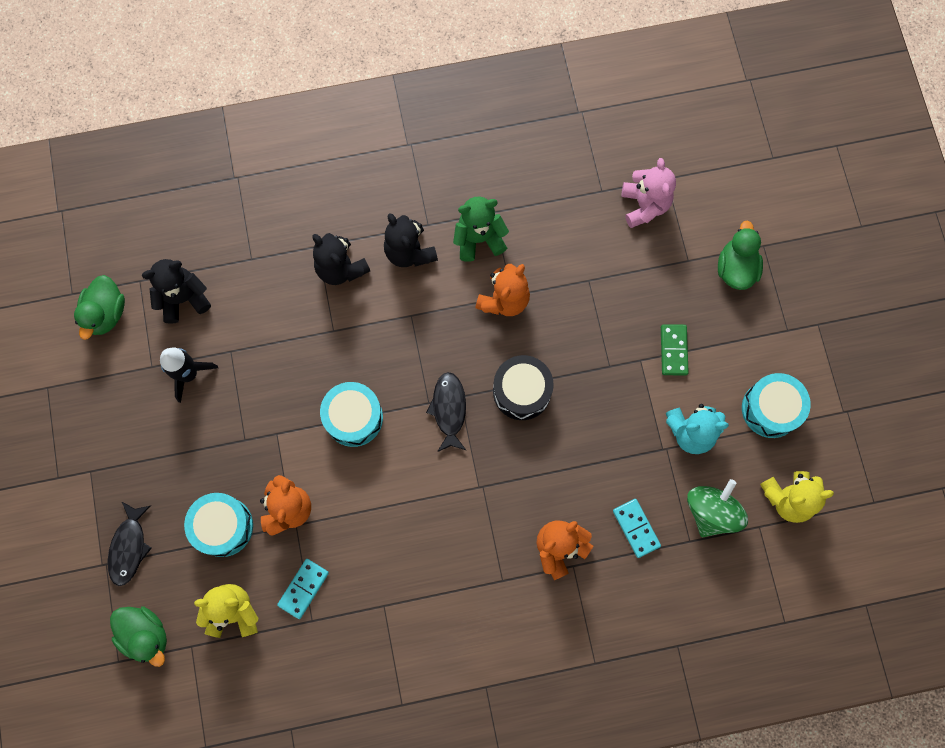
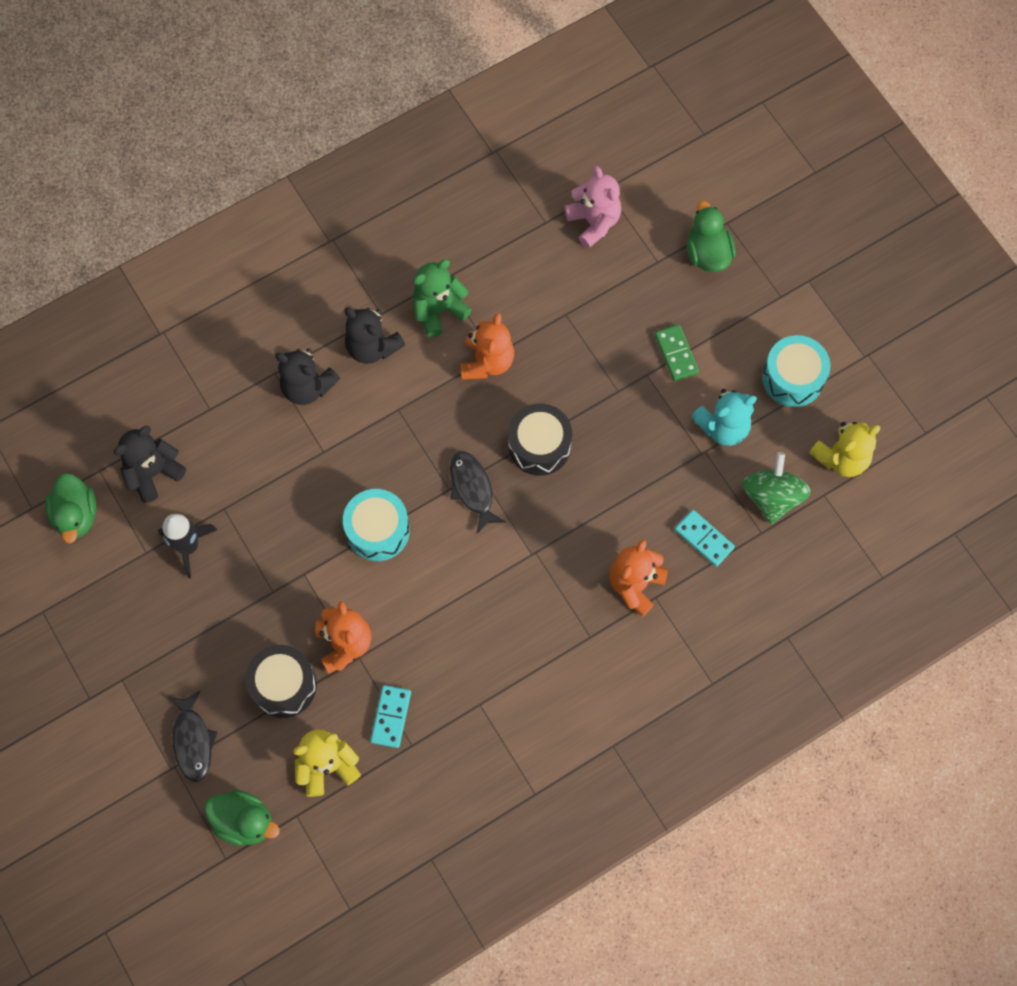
camera: 20 degrees left, 5 degrees down
turquoise drum [184,493,253,557] -> black drum [245,645,317,718]

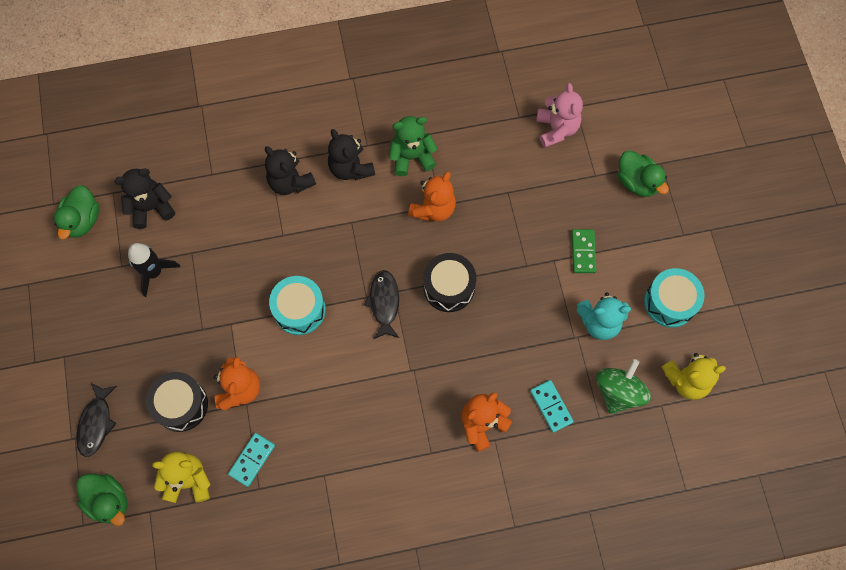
camera: 20 degrees right, 0 degrees up
green duck [687,201,736,272] -> green duck turned 135 degrees clockwise [618,150,669,197]

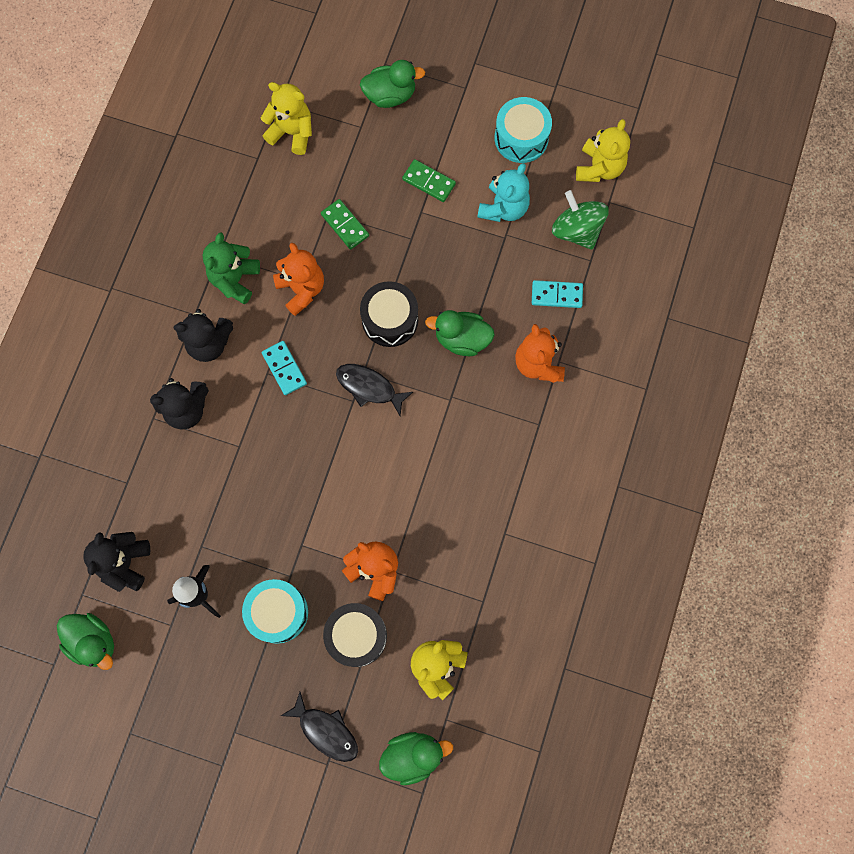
camera: 60 degrees left, 5 degrees up
turquoise domino [228,433,275,487] -> turquoise domino moved to [262,341,307,395]
turquoise drum [269,276,326,335] -> turquoise drum moved to [242,579,308,644]
pink teddy bear [536,83,583,148] -> yellow teddy bear [261,82,312,155]
none -> green domino [321,199,369,250]
none -> green duck [425,310,495,356]

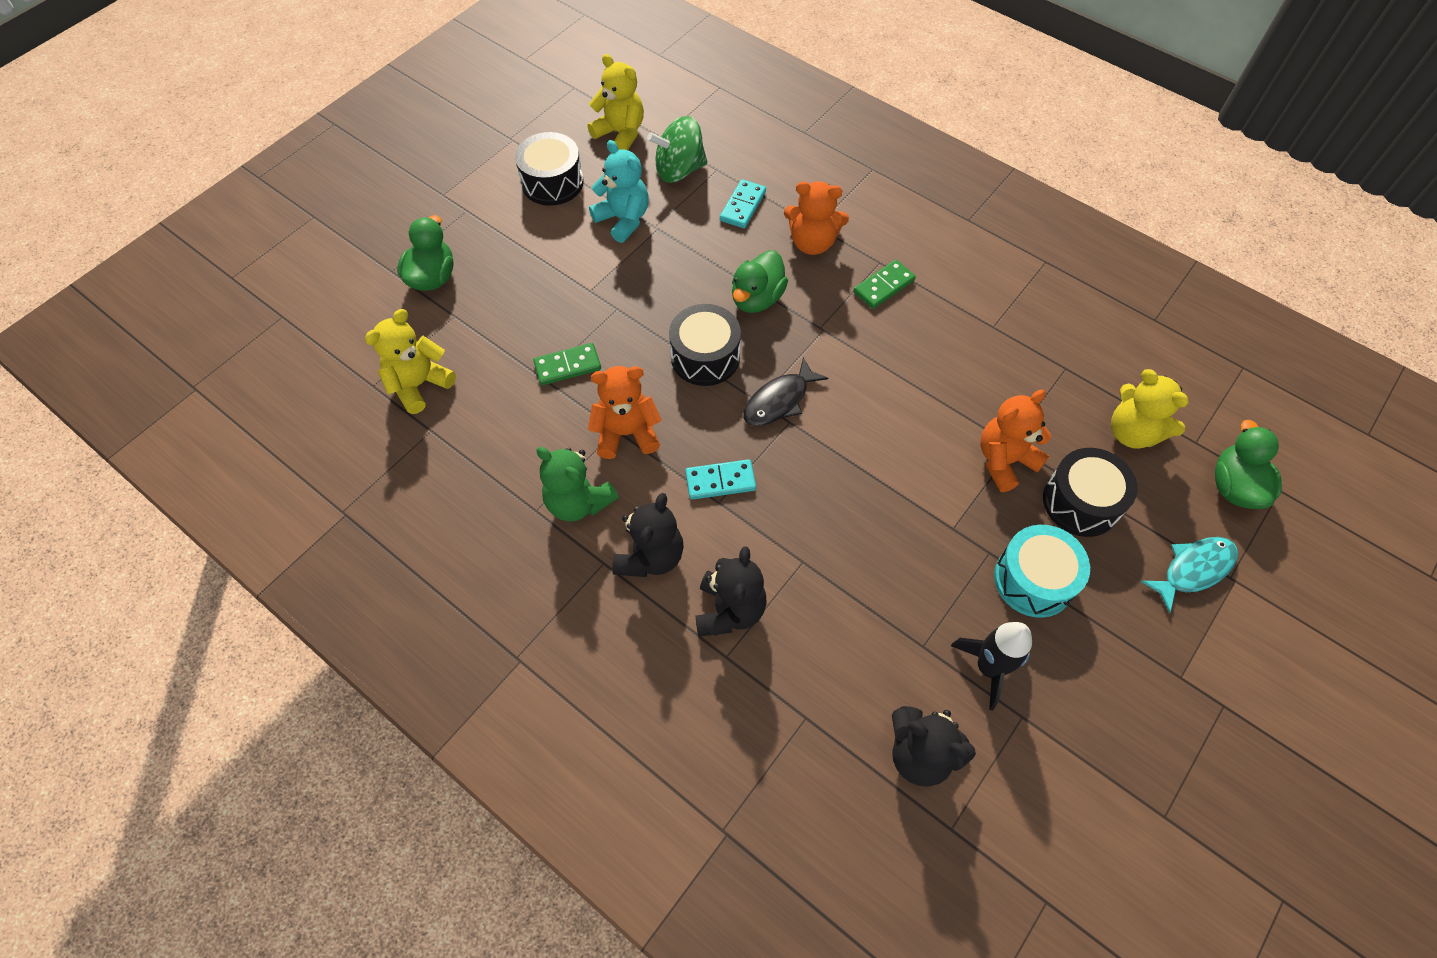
camera: 70 degrees left, 15 degrees down
green duck [57,613,114,670] -> none
black fish [281,692,358,762] -> turquoise fish [1141,537,1238,613]
green domino [402,159,456,202] -> green domino moved to [853,260,916,309]
turquoise drum [494,97,552,163] -> black drum [515,132,583,206]

